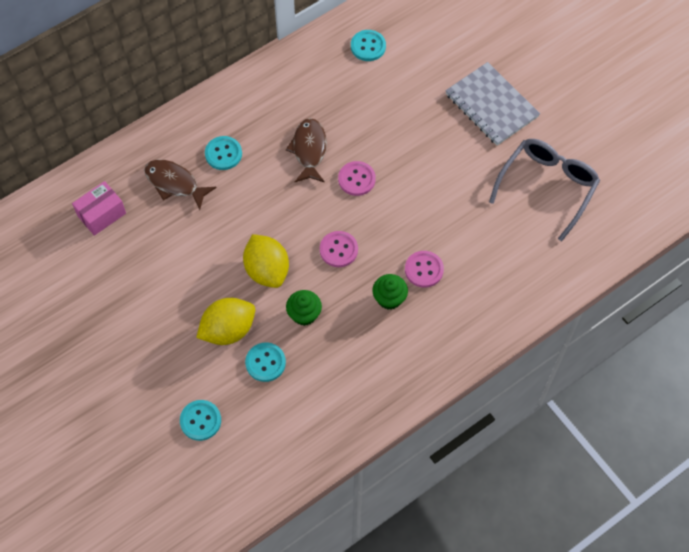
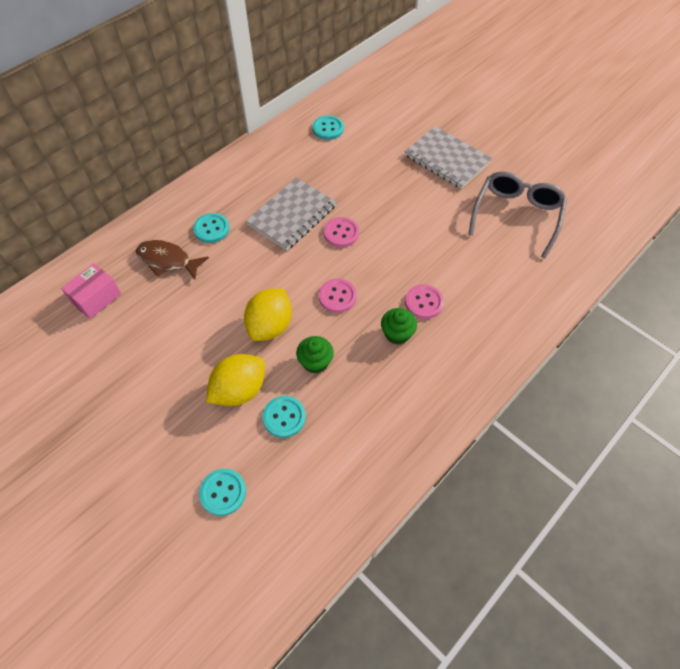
camera: 10 degrees left, 5 degrees down
yellow lemon [243,234,289,288] -> yellow lemon turned 60 degrees clockwise [244,288,292,341]
brown fish [286,118,327,183] -> grey notebook [246,177,336,250]

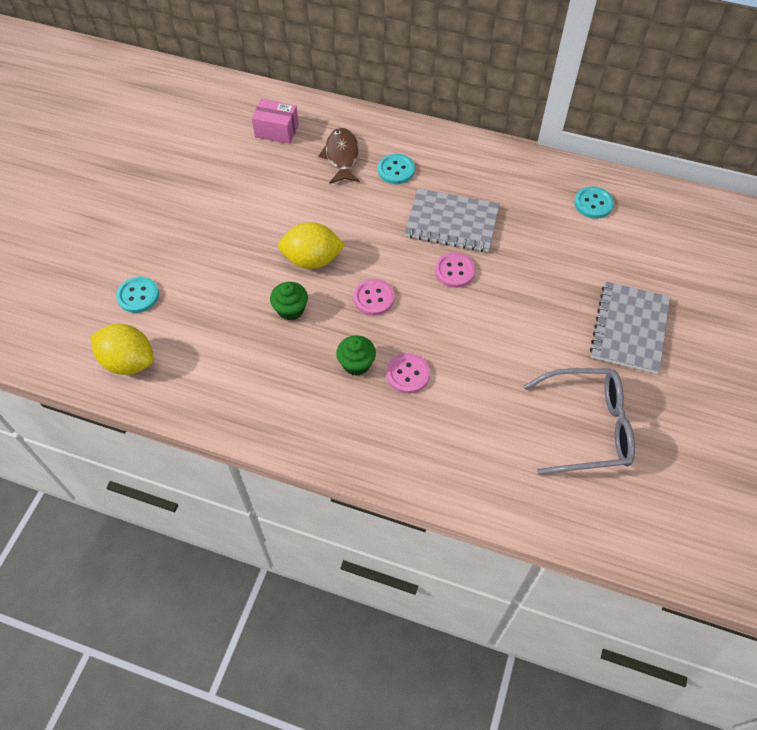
camera: 65 degrees right, 0 degrees up
yellow lemon [206,354,265,406] -> yellow lemon moved to [90,324,154,375]
turquoise button [262,396,306,438] -> none

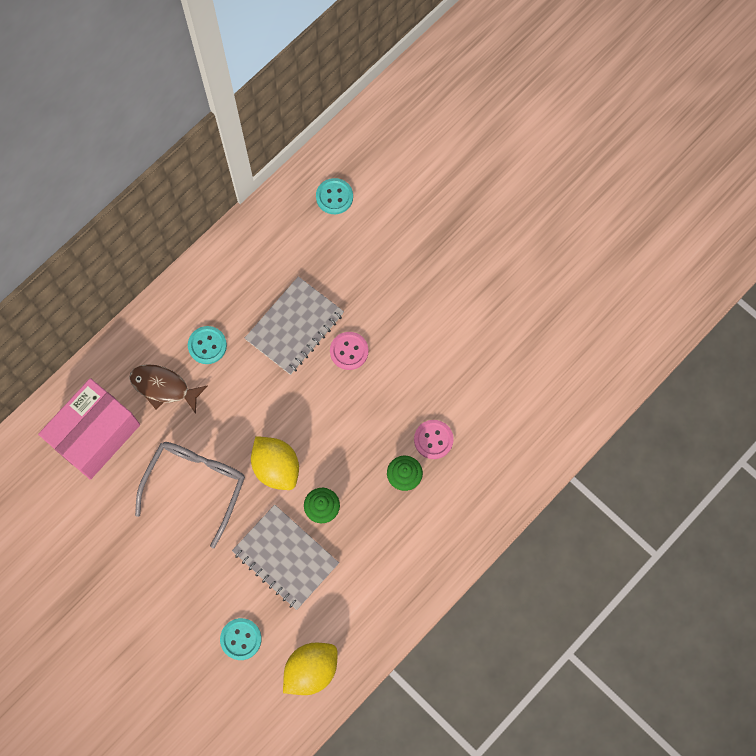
camera: 65 degrees left, 15 degrees up
pink box [252,99,299,144] -> pink box [38,378,140,480], size x1.80
yellow lemon [278,222,345,269] -> yellow lemon turned 60 degrees counterclockwise [251,436,299,490]
pink button [353,279,395,315] -> none
grey glasses [524,368,635,475] -> grey glasses moved to [135,442,245,548]
grey notebook [590,282,670,374] -> grey notebook moved to [232,505,339,610]

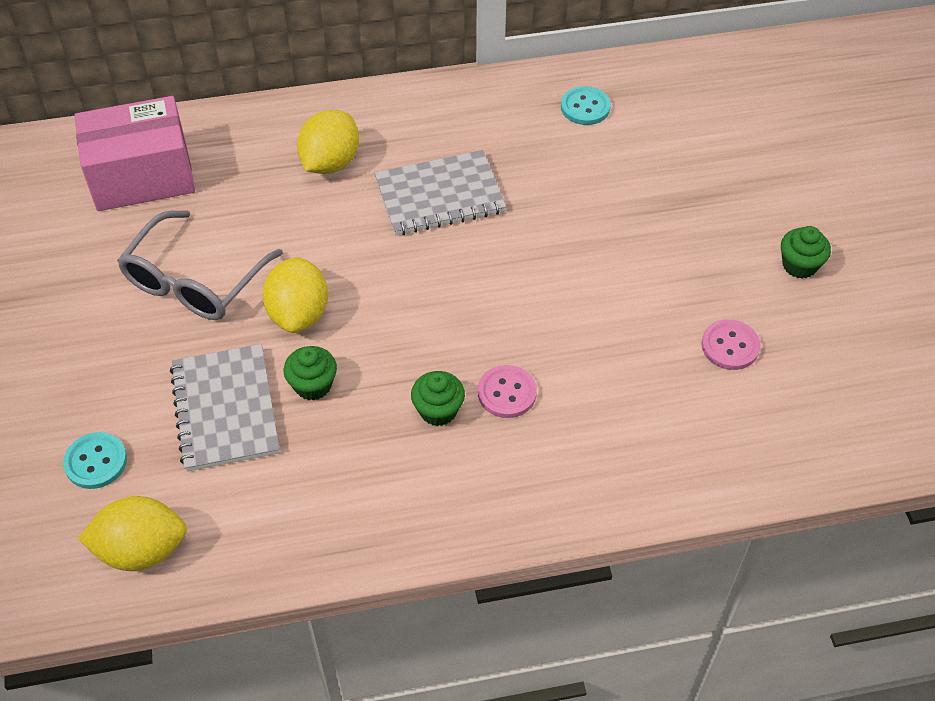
camera: 35 degrees right, 20 degrees down
brown fish [129,364,208,414] -> none
grey glasses [135,442,245,548] -> grey glasses turned 150 degrees clockwise [117,210,283,320]
turquoise button [188,326,227,364] -> yellow lemon [297,110,359,174]
pink button [330,332,369,370] -> pink button moved to [701,319,760,370]
none -> green cupcake [781,226,831,279]

